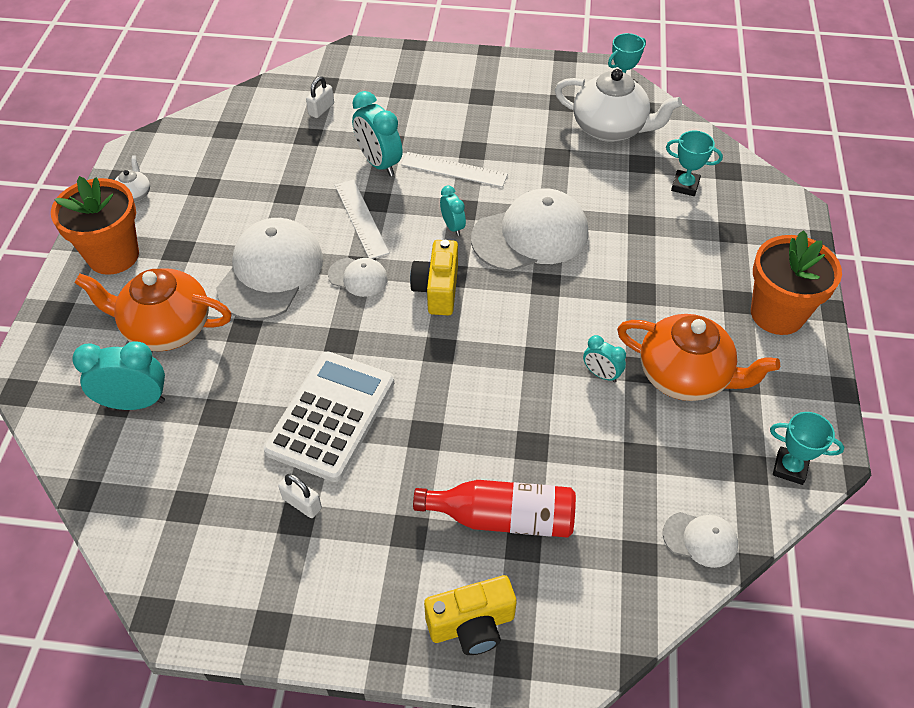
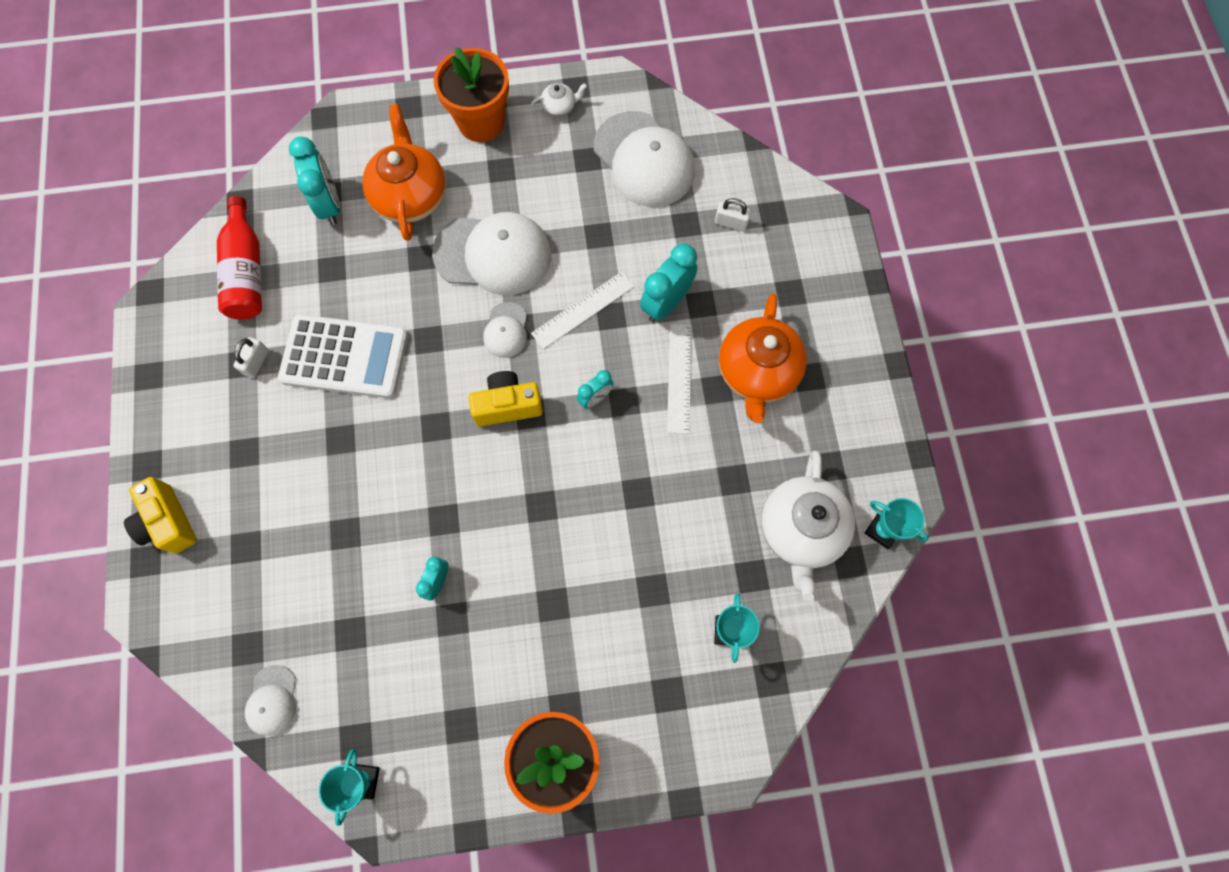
camera: 75 degrees right, 20 degrees up
red bottle [413,480,576,538] -> red bottle moved to [217,196,262,320]
white cap [471,188,589,271] -> white cap moved to [594,111,695,207]
orange teapot [617,314,780,401] -> orange teapot moved to [719,294,807,423]

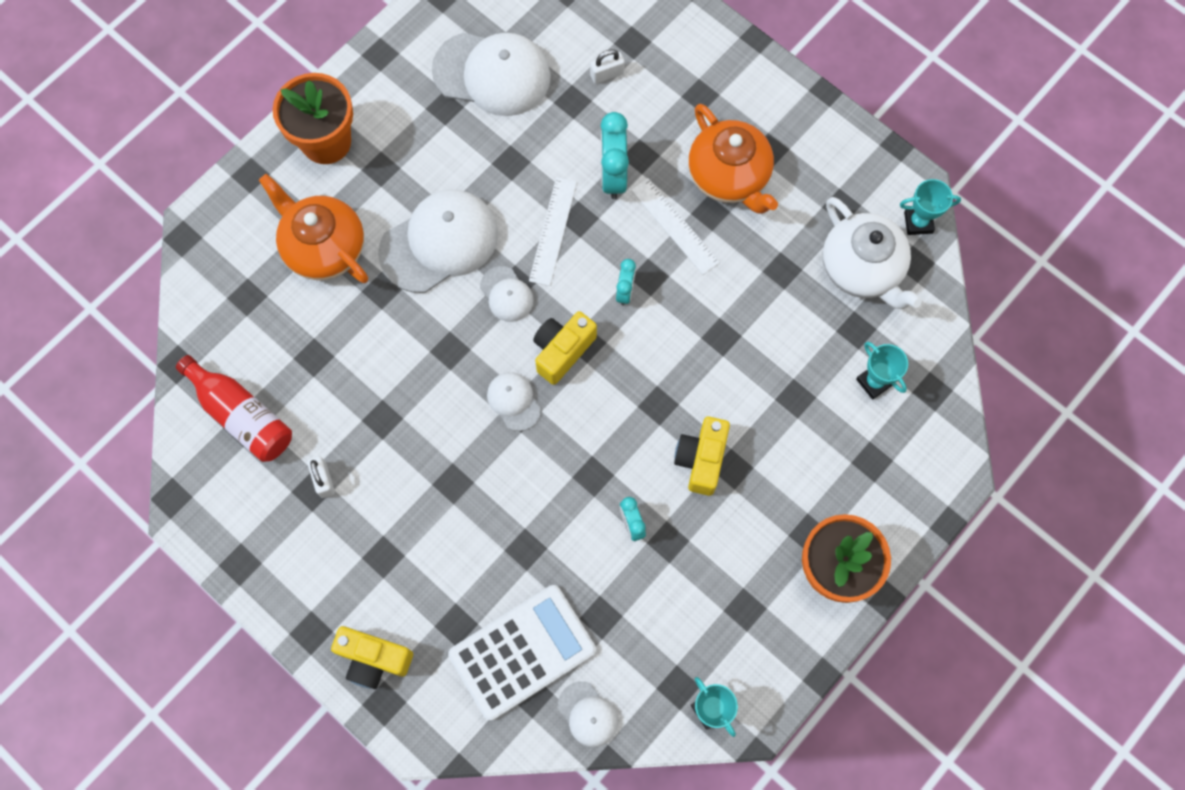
camera: 40 degrees left, 0 degrees up
white calculator [278,314,408,398] -> white calculator moved to [448,585,596,721]
turquoise clock [289,137,340,225] -> none
white teapot [531,83,587,117] -> none
none -> white cap [487,372,541,431]
none -> yellow camera [674,417,730,496]

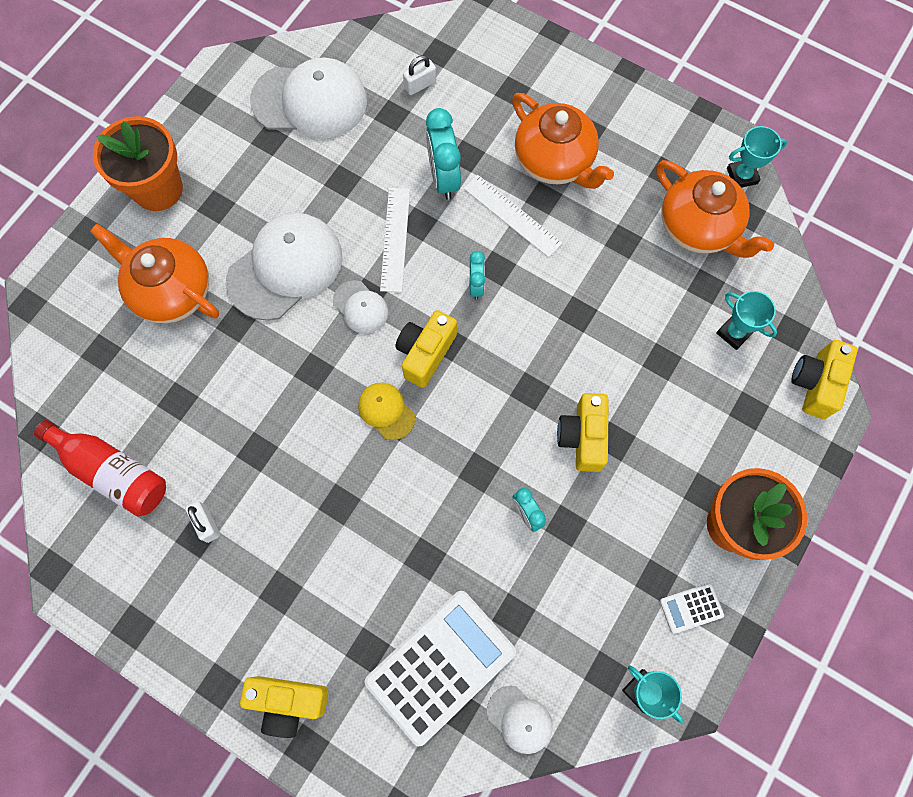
camera: 10 degrees left, 0 degrees up
white cap [487,372,541,431] -> yellow cap [358,383,415,440]
white teapot [823,197,922,309] -> orange teapot [656,160,774,258]
none -> white calculator [660,583,724,634]
none -> yellow camera [792,340,858,419]

